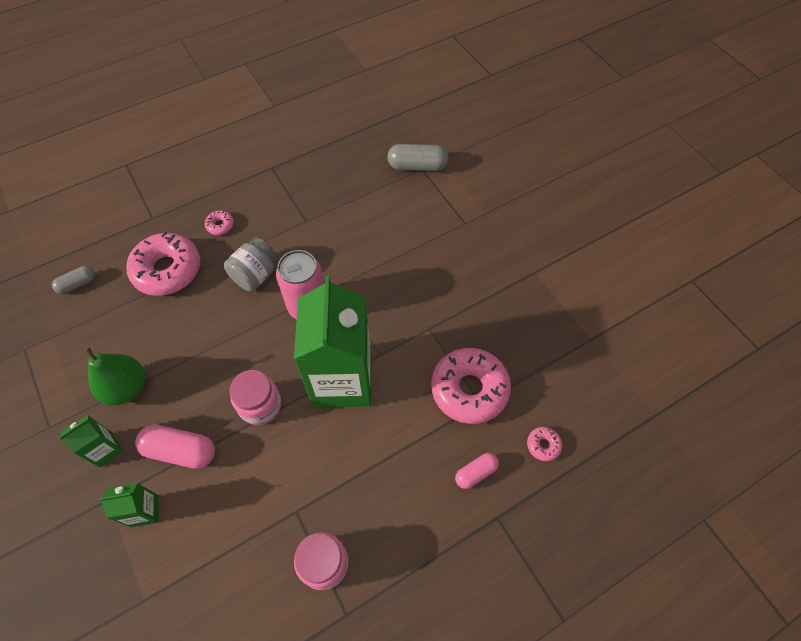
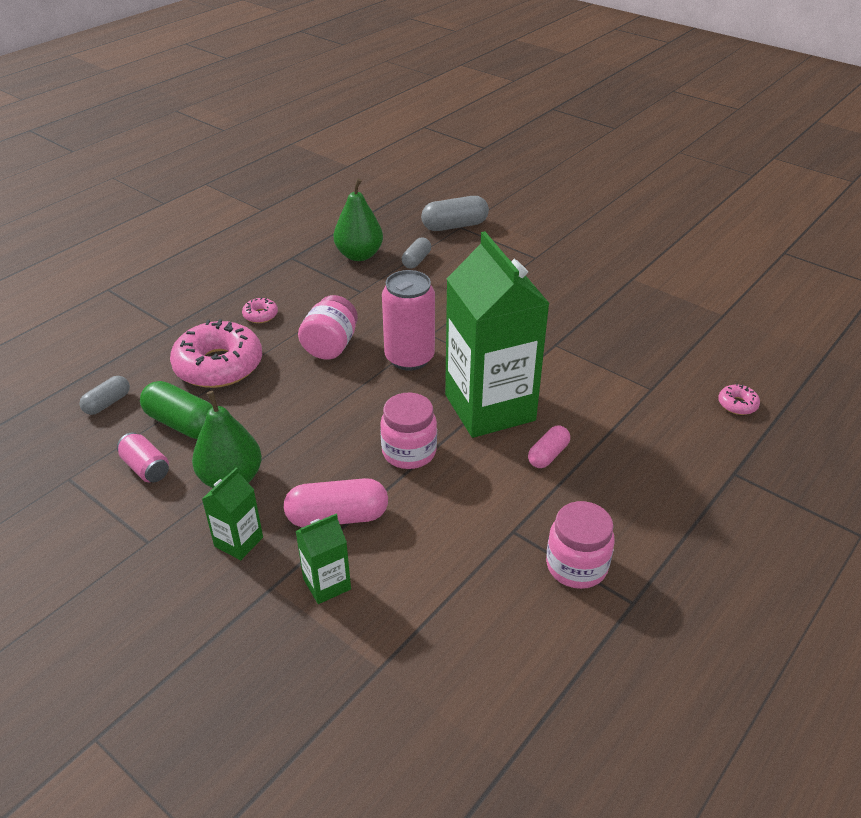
camera: 20 degrees left, 20 degrees down
grey jar [224,237,279,291] -> pink jar [298,295,358,359]
pink donut [431,348,511,424] -> none
pink capsule [455,453,499,489] -> pink capsule moved to [528,426,570,468]
none -> pink can [117,432,169,482]
none -> green capsule [140,381,213,439]
none -> green pear [334,178,383,261]
none -> grey capsule [402,238,431,268]

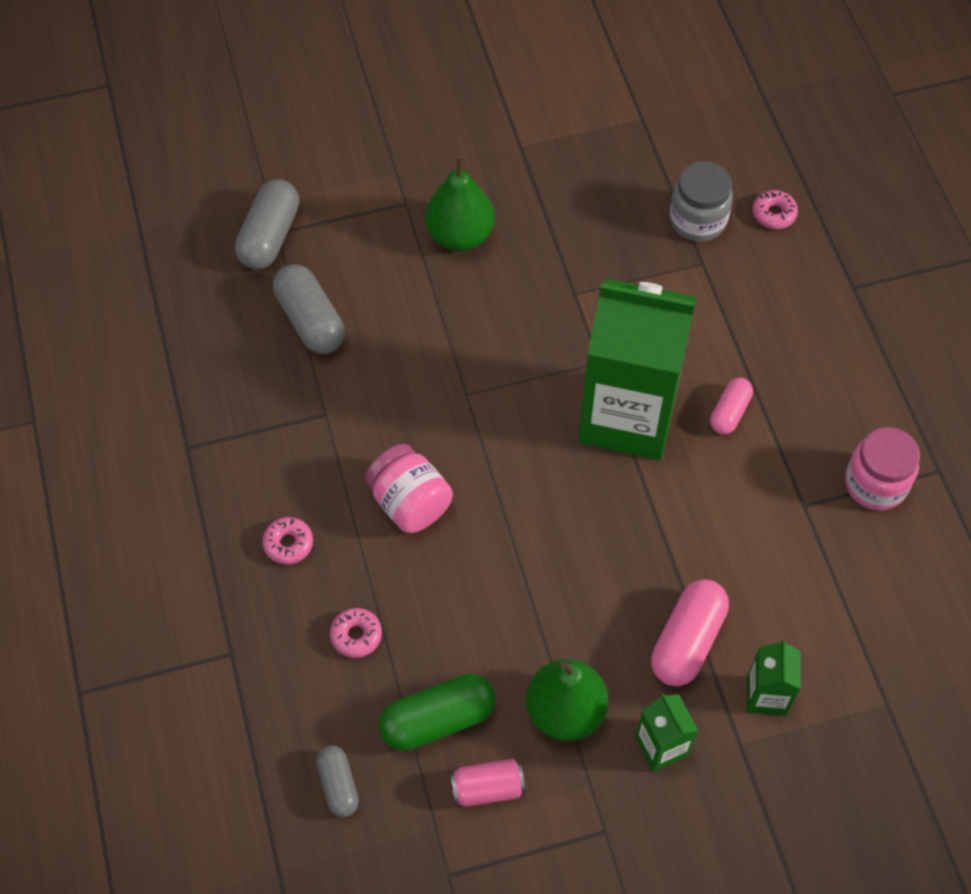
camera: 55 degrees left, 20 degrees up
pink donut [170,319,262,388] -> pink donut [330,608,382,658], size x0.42
green pear [334,178,383,261] -> green pear moved to [425,156,495,251]
pink jar [380,393,437,469] -> none
pink can [382,270,435,371] -> none
grey capsule [402,238,431,268] -> grey capsule [273,265,345,354], size x1.66
pink capsule [528,426,570,468] -> pink capsule turned 45 degrees clockwise [710,378,753,435]
none -> grey jar [669,161,733,242]

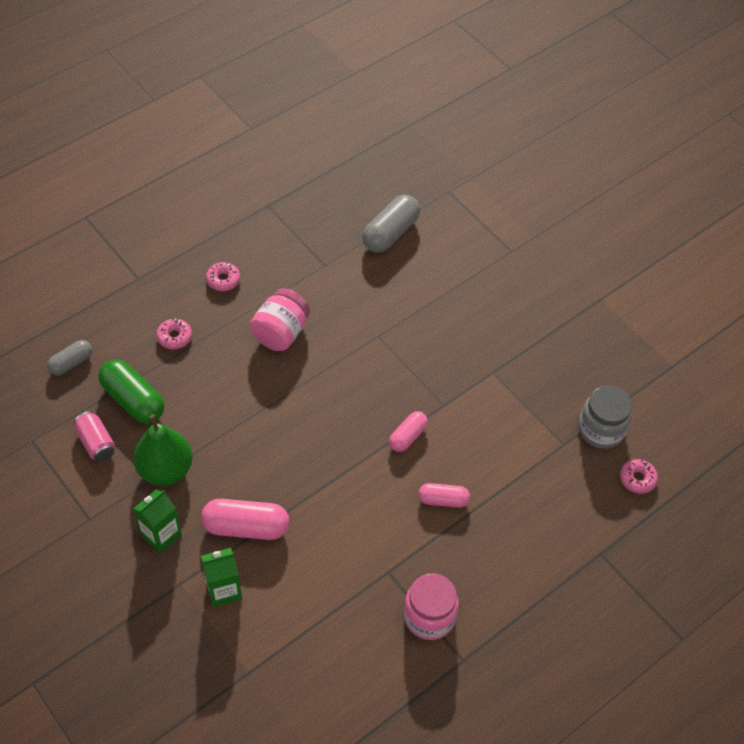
camera: 65 degrees right, 5 degrees down
grey capsule [235,179,299,269] -> none
green pear [425,156,495,251] -> none
green carton [579,279,696,460] -> pink capsule [389,411,428,452]

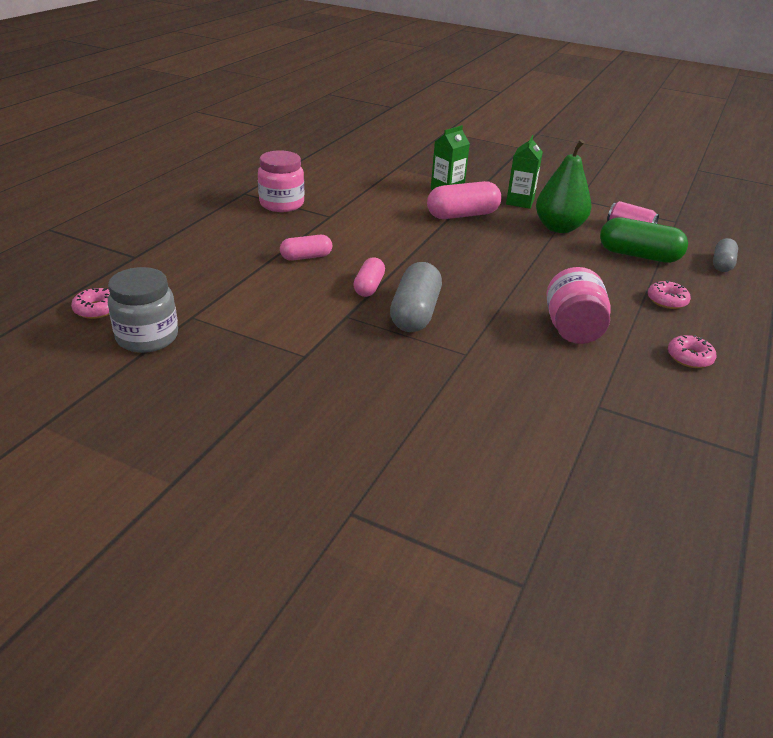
camera: 155 degrees right, 20 degrees down
grey capsule [362,195,420,253] -> grey capsule moved to [390,262,442,332]

